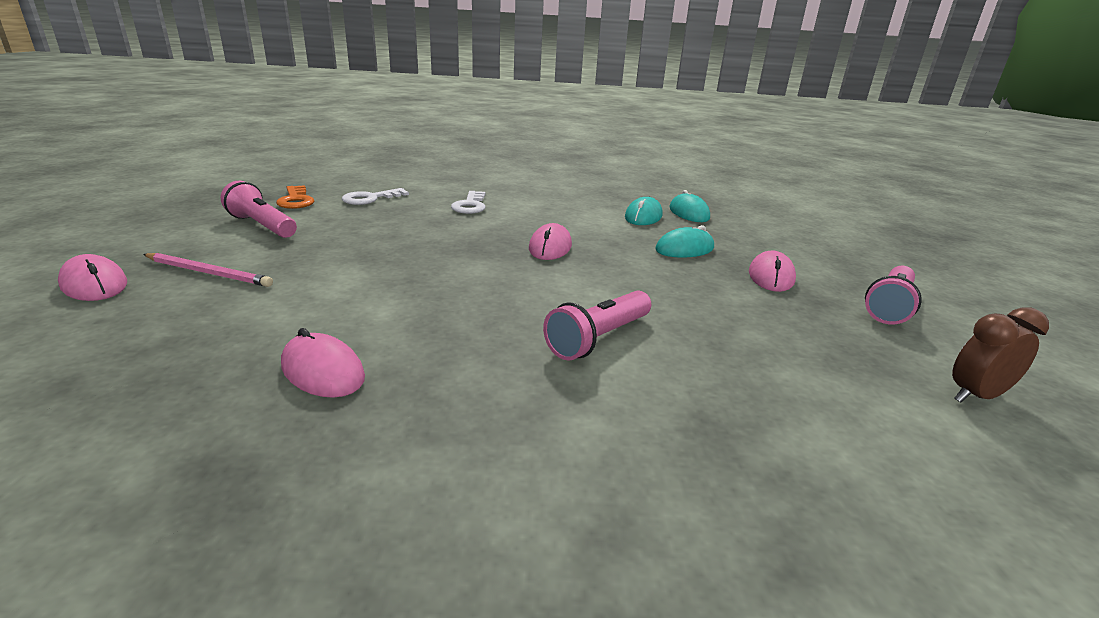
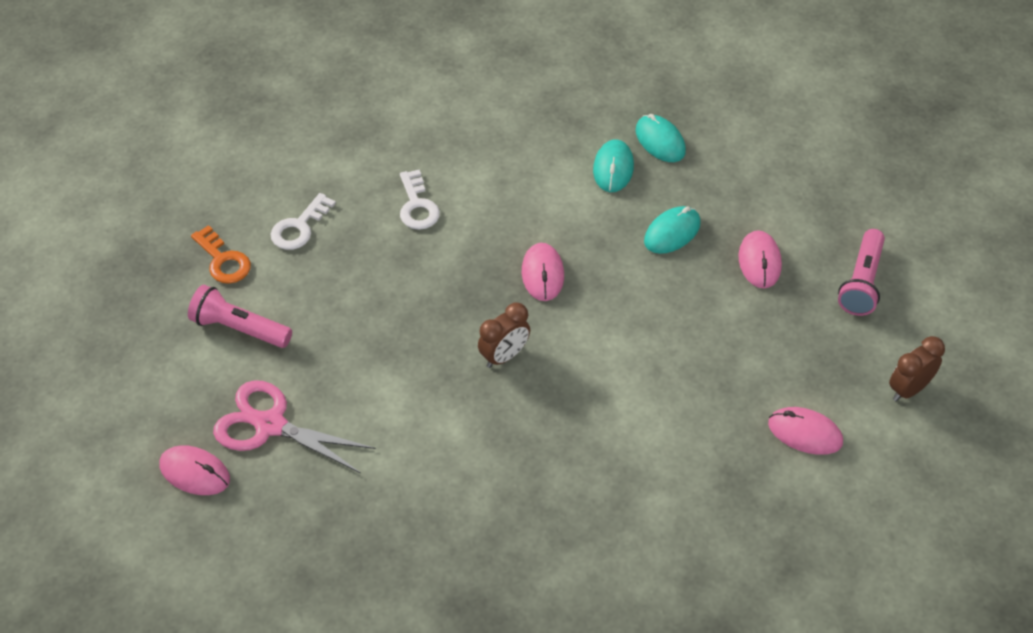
camera: 15 degrees left, 25 degrees up
pink pencil [143,253,273,287] -> pink scissors [213,380,376,473]
pink mouse [281,328,365,398] -> pink mouse moved to [768,407,843,455]
pink flashlight [543,291,651,361] -> none
none -> brown clock [478,303,530,368]

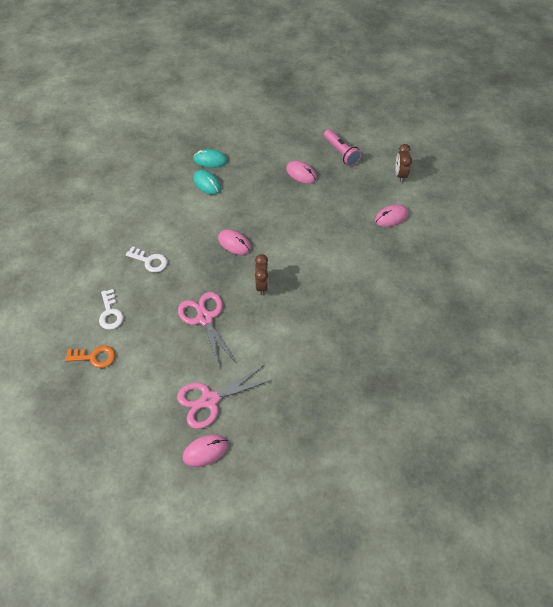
camera: 50 degrees left, 5 degrees up
pink flashlight [188,285,292,348] -> none
turquoise mouse [644,206,701,254] -> none
none -> pink scissors [178,292,236,367]

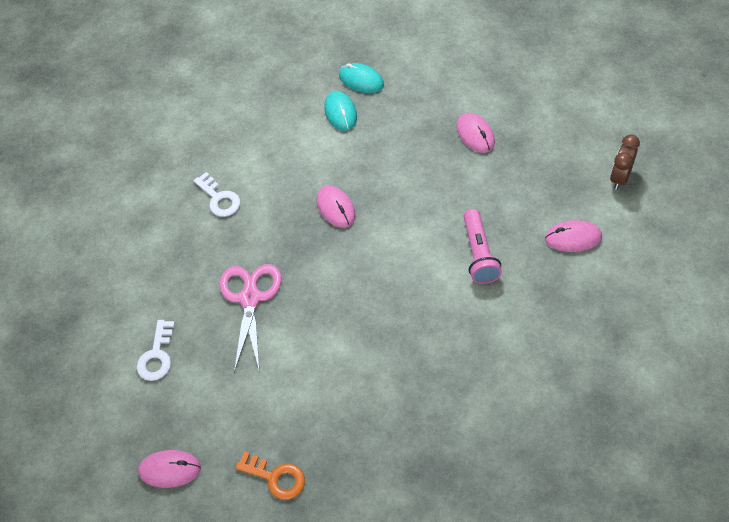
camera: 30 degrees right, 0 degrees up
orange key [65,345,115,368] -> orange key moved to [235,451,305,500]
white key [99,289,123,330] -> white key moved to [137,320,175,381]
pink scissors [177,366,272,429] -> none
brown clock [255,254,268,295] -> none
pink flashlight [324,129,362,166] -> pink flashlight moved to [464,209,502,284]

